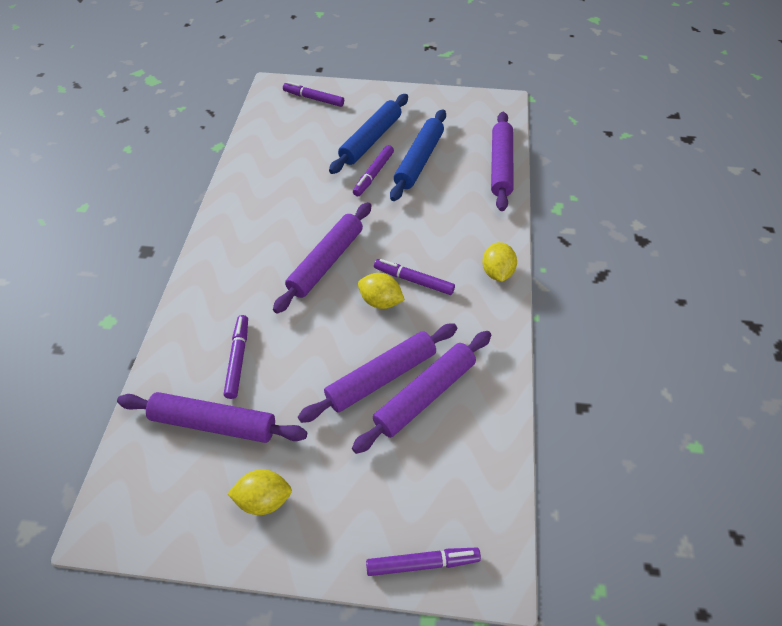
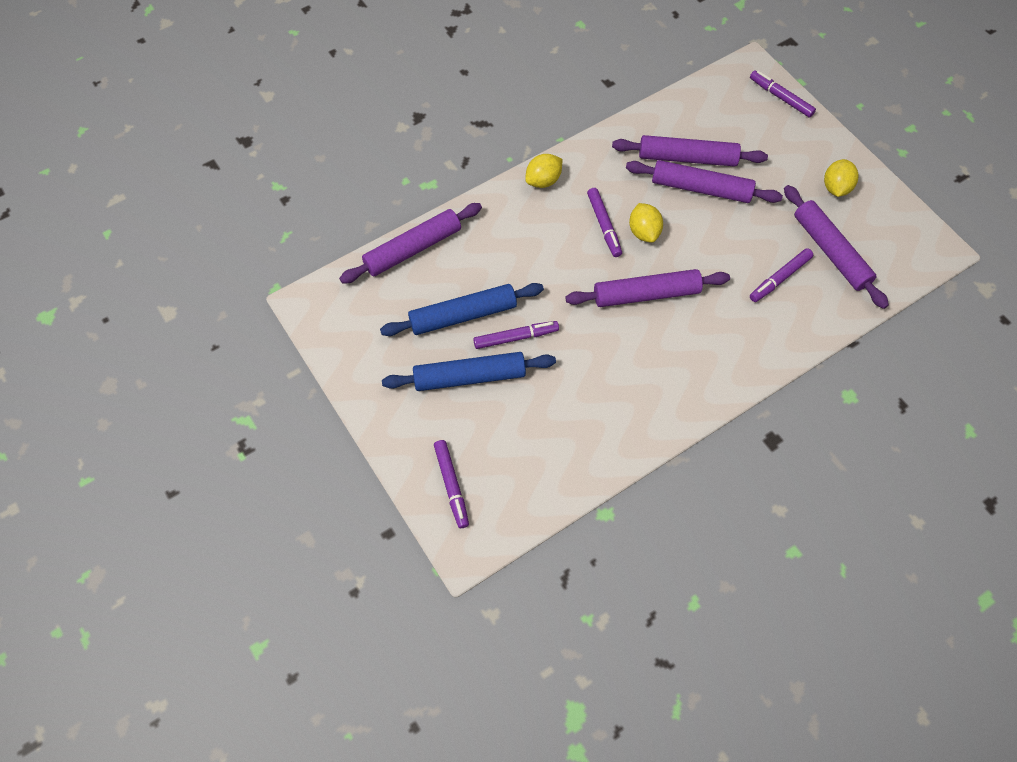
camera: 130 degrees left, 10 degrees up
yellow lemon [228,469,292,515] -> yellow lemon turned 60 degrees clockwise [824,159,858,197]

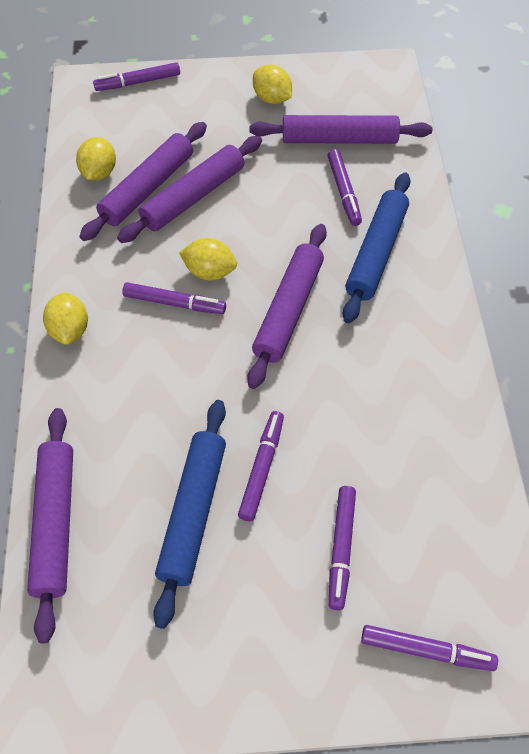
camera: 60 degrees left, 5 degrees down
blue rolling pin [382,352,556,391] -> blue rolling pin moved to [343,173,410,323]
none -> yellow lemon [76,137,116,180]
none -> purple marker [329,486,356,610]

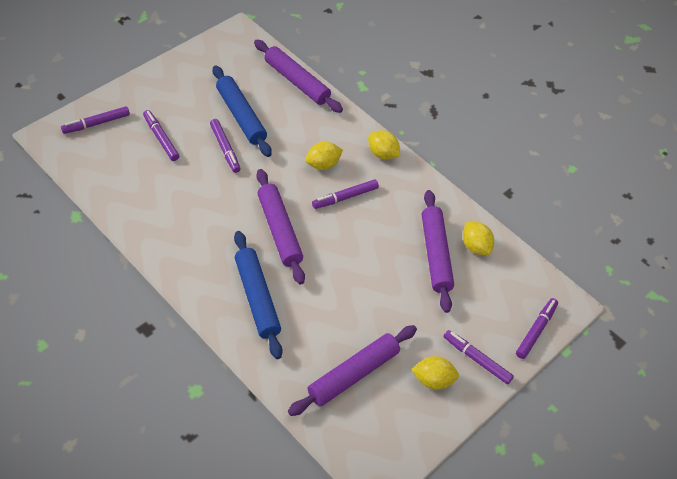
camera: 135 degrees right, 5 degrees down
purple rolling pin [117,136,262,243] -> none
yellow lemon [179,238,237,280] -> yellow lemon moved to [305,141,343,170]
purple marker [327,149,362,226] -> purple marker moved to [443,330,514,384]

